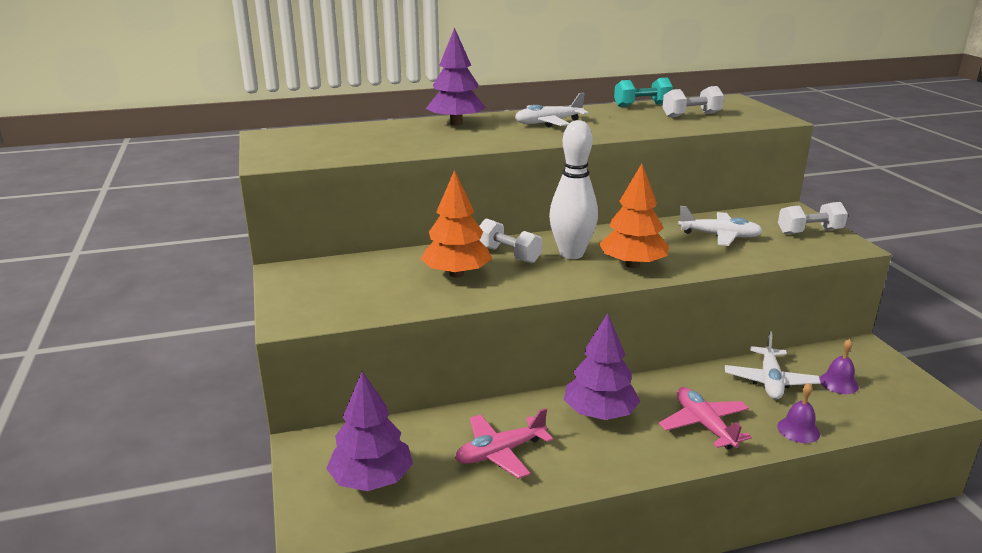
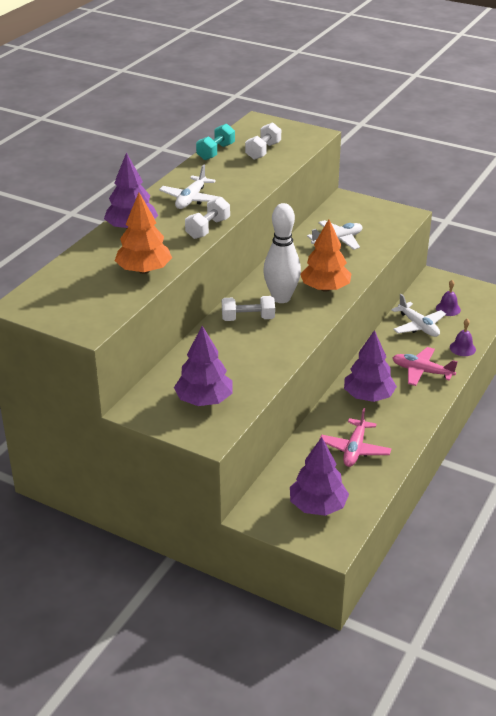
camera: 45 degrees left, 10 degrees up
orange tree [420,170,492,278] -> orange tree moved to [115,193,172,274]
white dumbbell [778,202,848,235] -> white dumbbell moved to [185,197,230,239]
none -> purple tree [174,326,233,406]

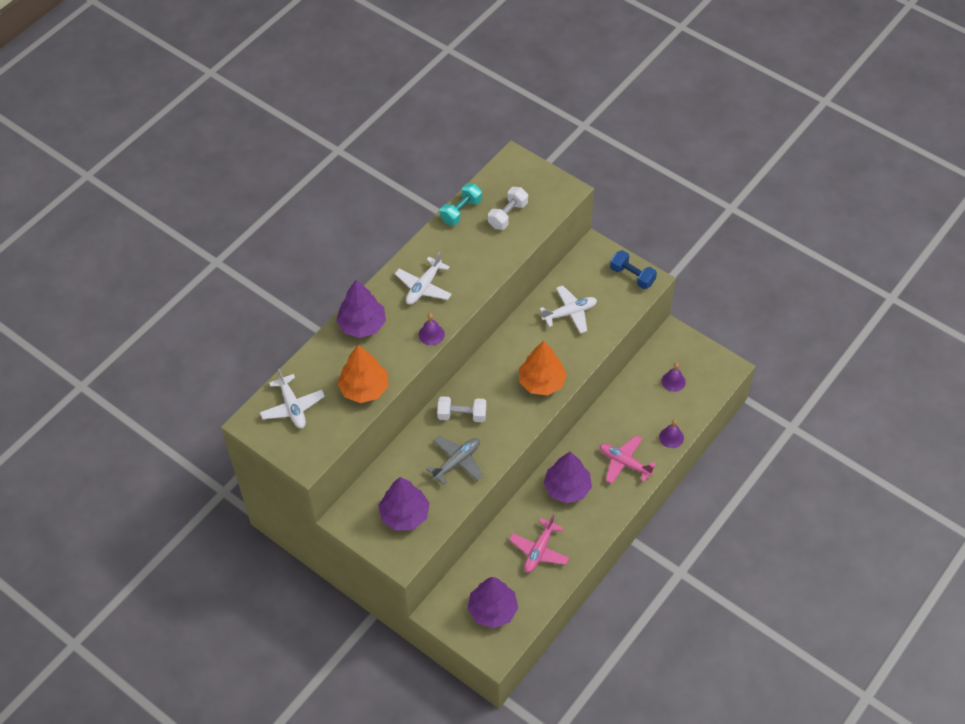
camera: 10 degrees right, 20 degrees up
white dumbbell [185,197,230,239] -> purple bell [419,313,445,345]
white bowling pin [263,203,301,303] -> none
white plane [391,294,446,337] -> white plane moved to [260,369,325,428]
none -> grey plane [426,436,483,485]
none -> blue dumbbell [610,250,657,289]

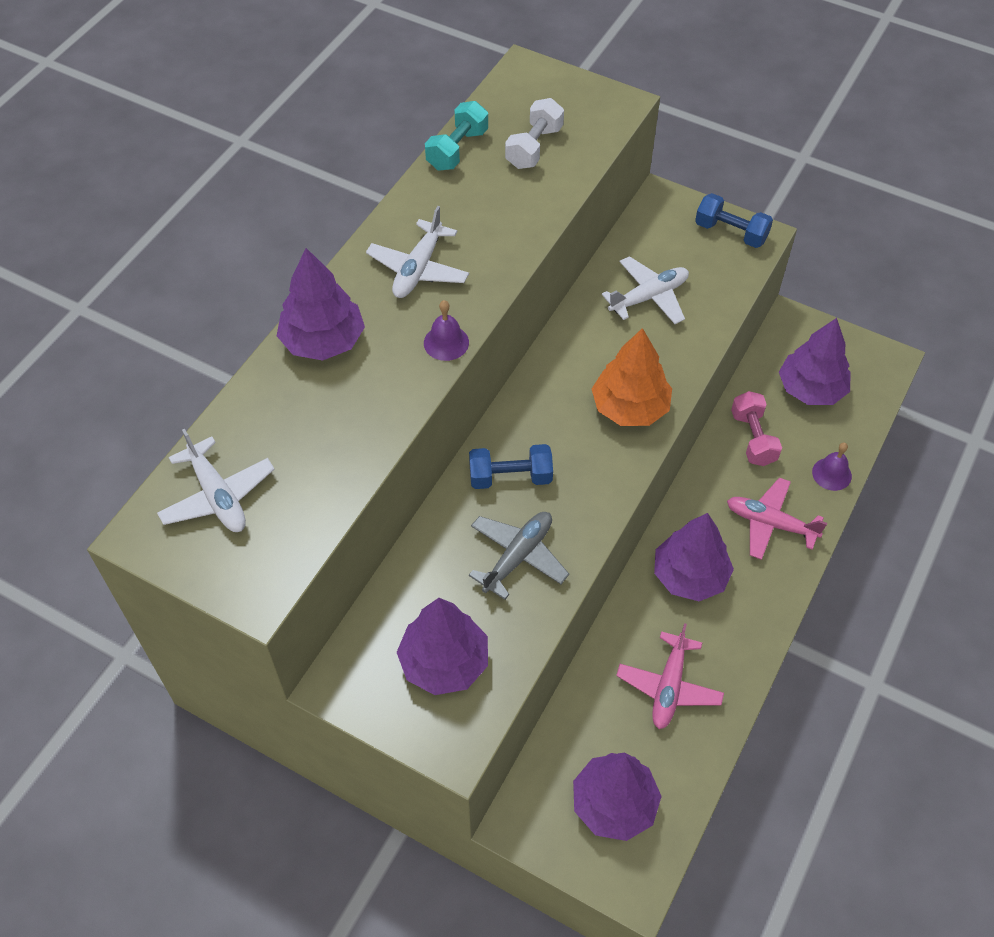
camera: 10 degrees left, 0 degrees up
orange tree [337,345,389,403] -> none
white dumbbell [437,396,486,422] -> blue dumbbell [469,444,553,489]
purple bell [661,363,686,392] -> purple tree [779,318,851,405]
none -> pink dumbbell [731,391,782,466]

